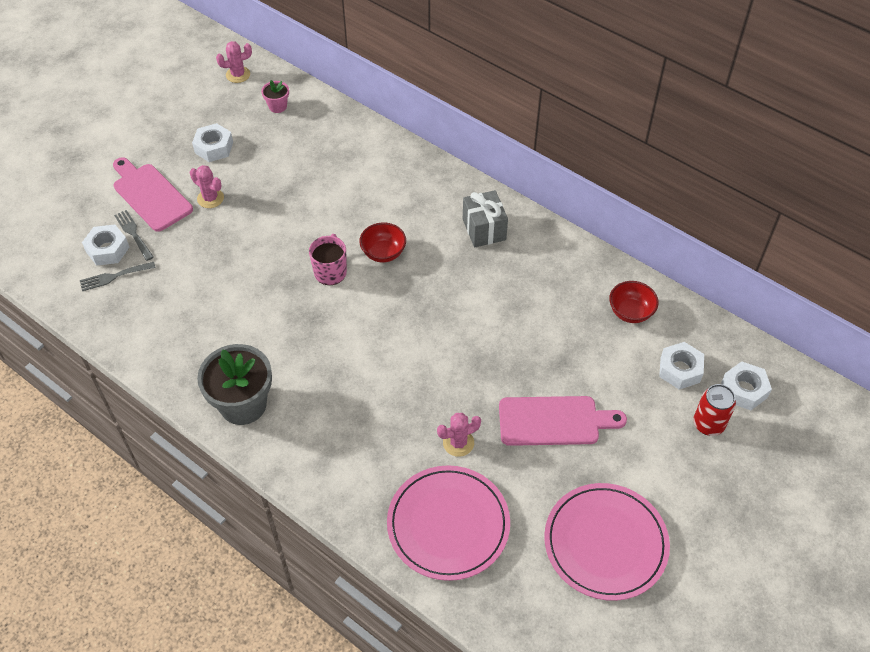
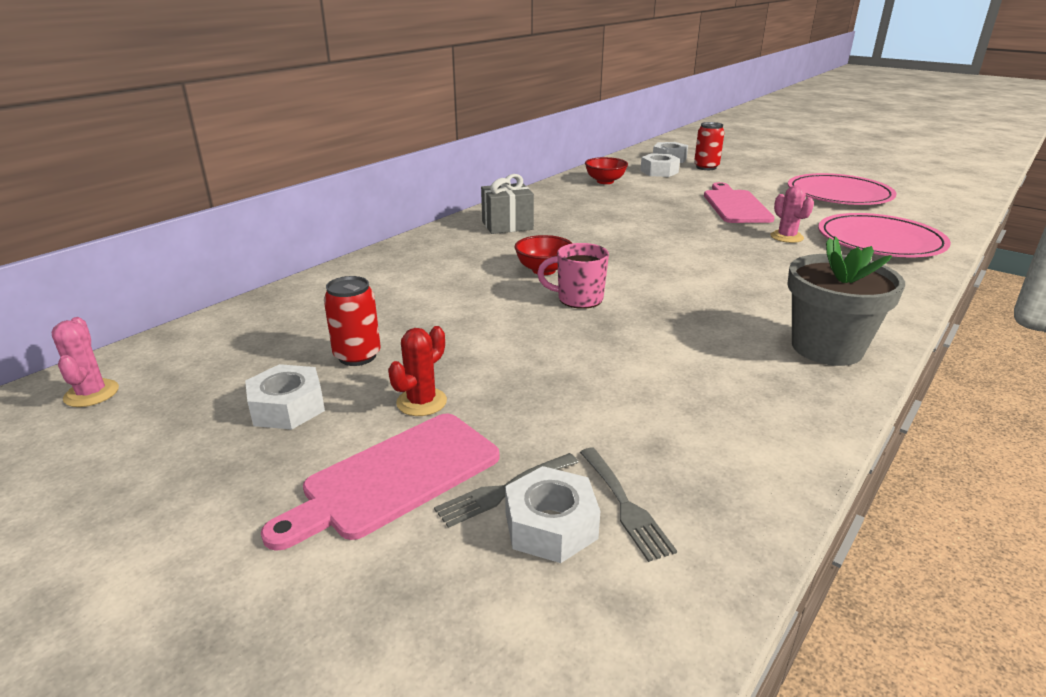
camera: 90 degrees left, 25 degrees down
pink cactus [190,165,224,208] -> red cactus [388,326,447,416]
pink flower pot [261,80,289,113] -> none
none -> red can [324,276,381,366]

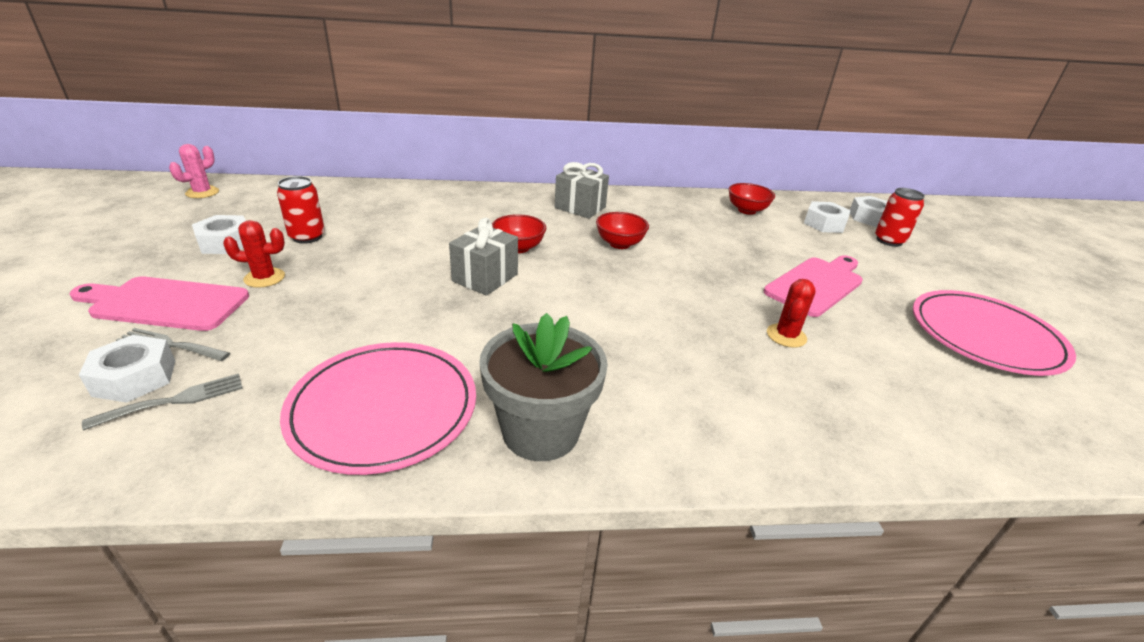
camera: 45 degrees right, 5 degrees up
pink mug [537,243,609,309] -> grey gift [449,218,518,296]
grey fork [580,448,677,562] -> grey fork turned 150 degrees counterclockwise [82,373,243,430]
pink cactus [770,185,814,243] -> red cactus [767,279,816,348]
pink plate [818,213,951,258] -> pink plate moved to [280,342,476,475]
none -> red bowl [596,212,649,249]

